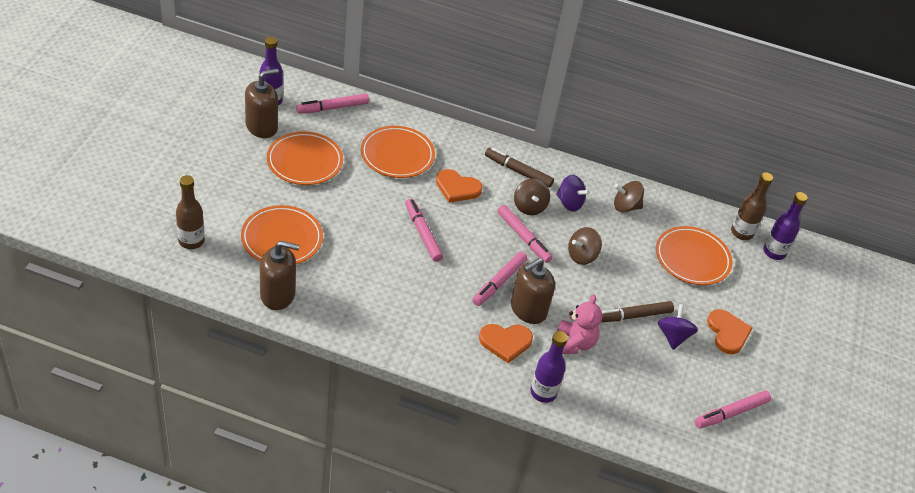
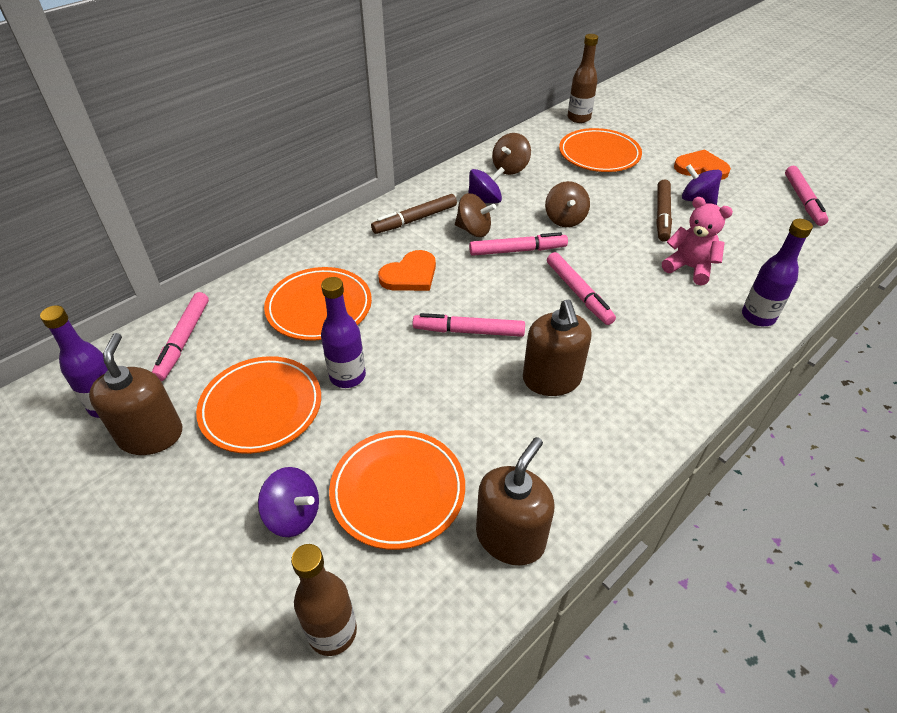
camera: 55 degrees left, 0 degrees up
orange heart [479,324,533,363] -> none
brown soap dispenser [511,258,555,324] -> brown soap dispenser moved to [523,300,592,396]
purple bottle [763,192,808,260] -> purple bottle moved to [321,277,366,388]
none -> purple spinning top [258,467,319,537]

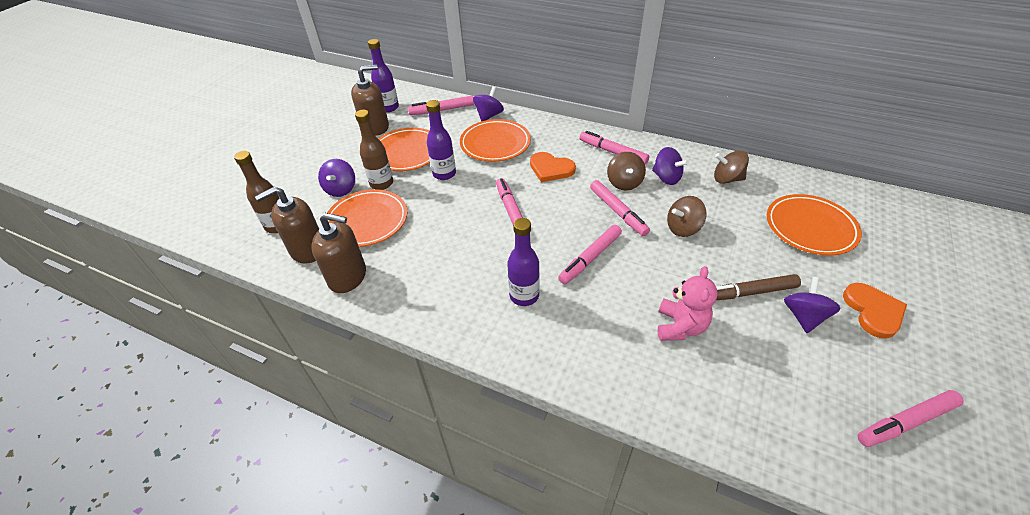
camera: 70 degrees right, 0 degrees up
brown marker [371,194,457,234] -> pink marker [580,131,649,165]
brown soap dispenser [523,300,592,396] -> brown soap dispenser moved to [255,187,319,264]
brown bottle [568,34,598,123] -> brown bottle moved to [355,110,393,190]
purple bottle [742,219,813,326] -> purple bottle moved to [507,218,540,306]
none -> purple spinning top [473,87,504,121]

